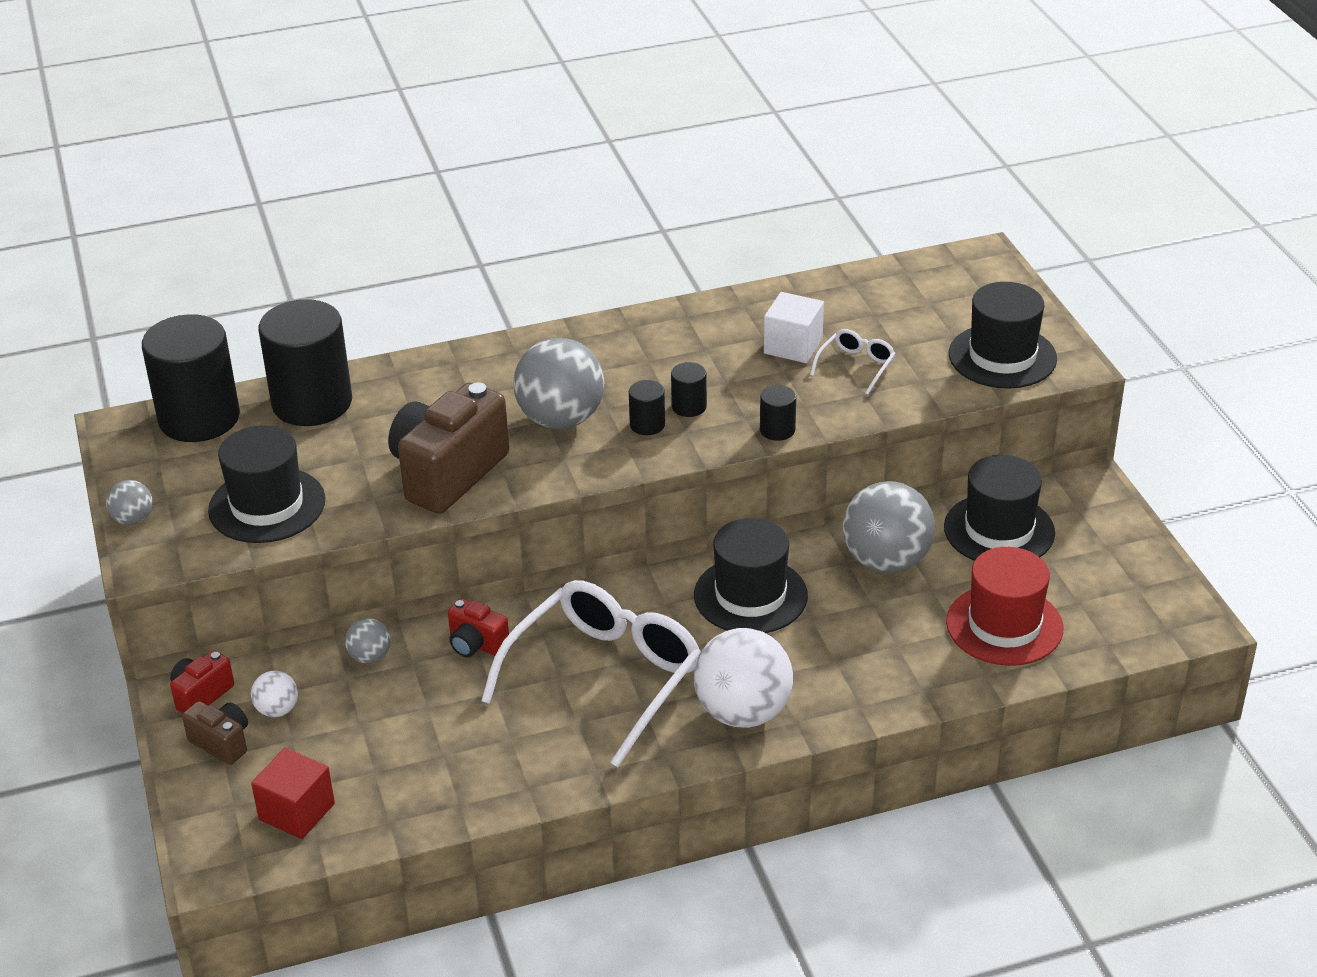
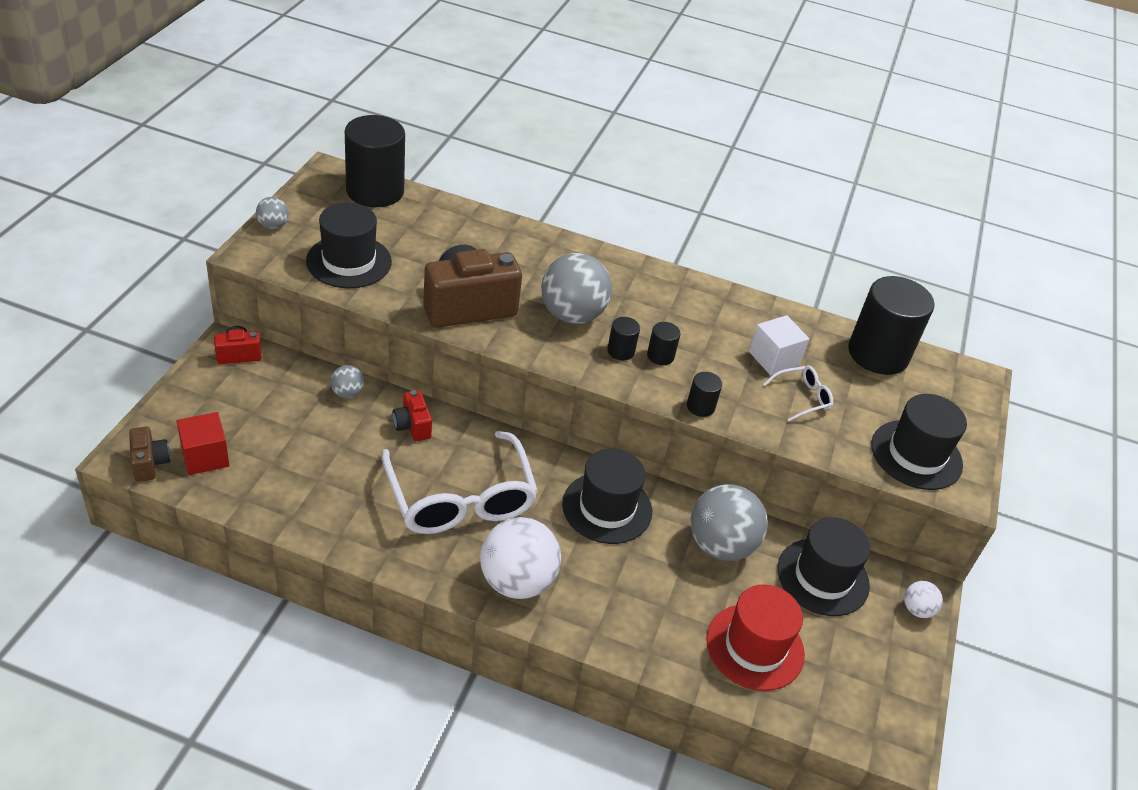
camera: 30 degrees right, 5 degrees up
brown camera [182,701,248,765] -> brown camera moved to [129,427,170,482]
white ball [251,671,298,717] -> white ball moved to [904,581,943,618]
black cylinder [259,299,352,426] -> black cylinder moved to [848,276,934,375]
white glasses [481,580,701,767] -> white glasses turned 90 degrees clockwise [382,431,538,534]

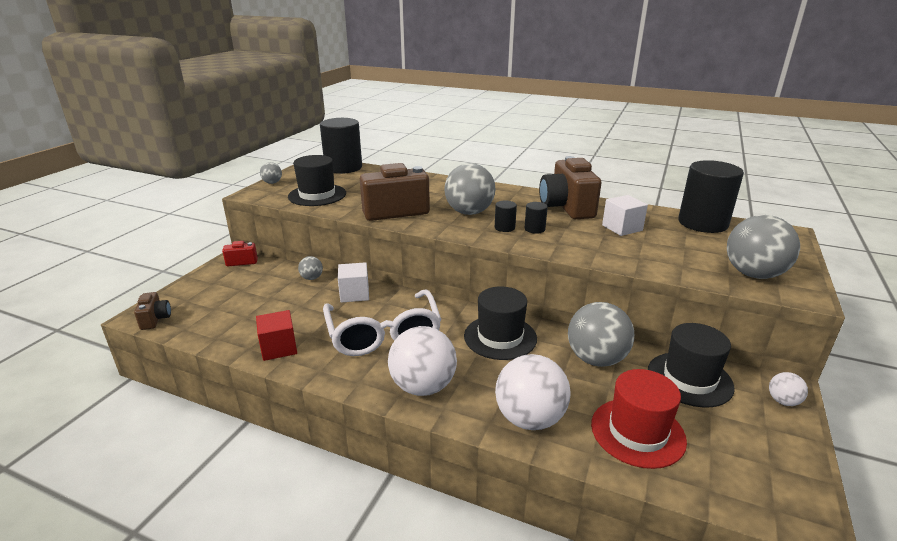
camera: 10 degrees right, 15 degrees down
red cube [177,412,229,475] -> red cube moved to [256,310,297,361]
red camera [392,390,432,441] -> white cube [338,262,369,303]
black cylinder [687,372,722,417] -> none
white glasses [763,366,833,421] -> none
black hat [871,394,967,490] -> grey ball [727,215,800,279]
none -> white ball [495,354,571,430]
none -> brown camera [539,156,601,219]

